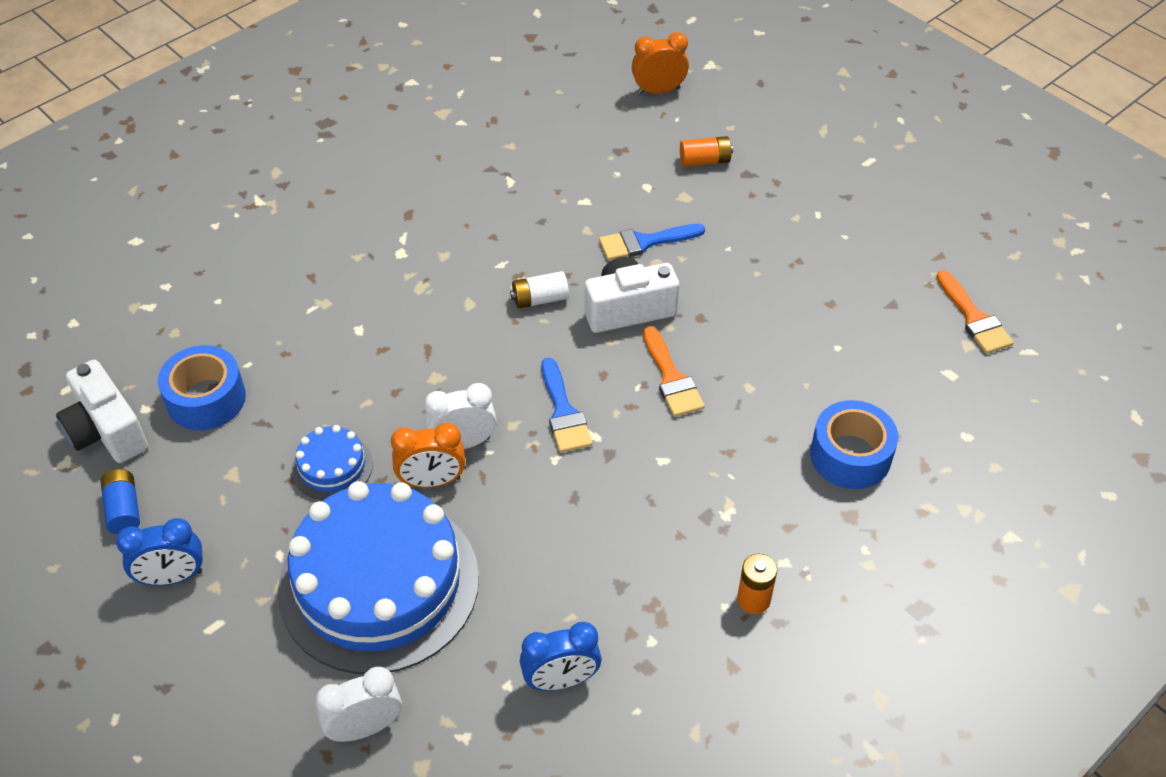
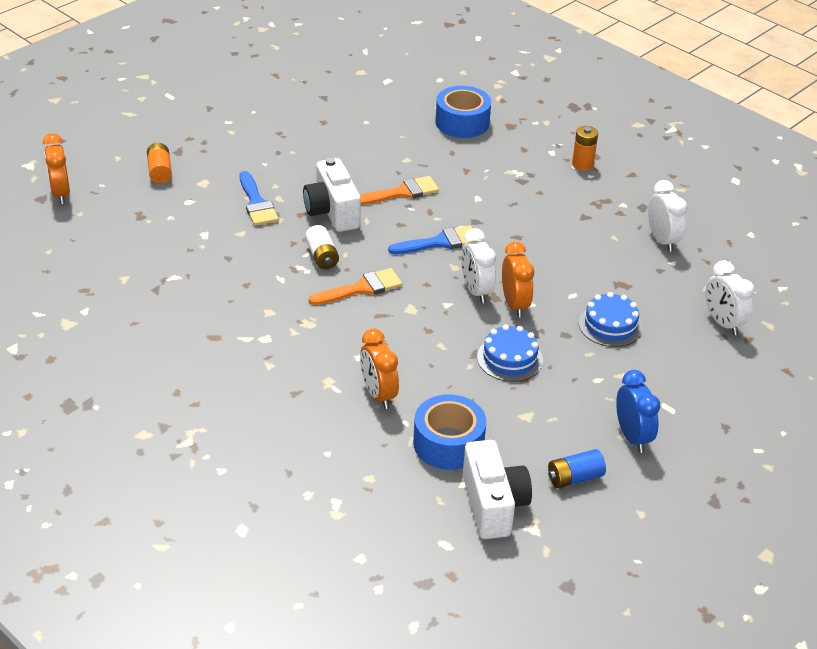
camera: 95 degrees left, 10 degrees down
white camera [56,360,148,463] -> white camera turned 60 degrees counterclockwise [463,440,532,539]
blue cake [278,481,479,674] -> blue cake [579,292,643,347], size x0.43
blue clock [520,622,602,691] -> white clock [648,180,687,252]
orange brush [936,270,1014,354] -> orange brush moved to [309,268,402,305]
none -> orange clock [360,328,399,409]

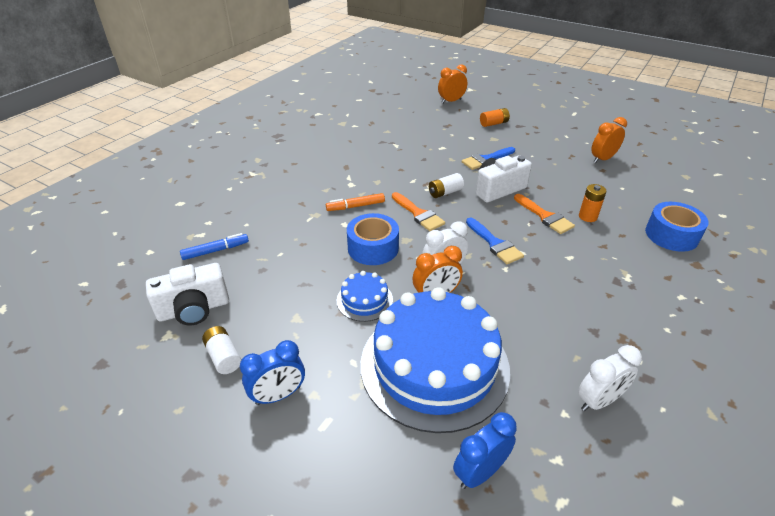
camera: 80 degrees right, 0 degrees up
orange clock [360,328,399,409] -> orange clock moved to [591,117,627,163]
blue tape [413,394,486,470] -> blue tape moved to [347,213,399,265]
blue battery [548,449,606,488] -> white battery [202,326,241,374]
orange battery [572,126,598,171] -> orange battery moved to [579,184,606,222]
blue cake [579,292,643,347] -> blue cake [361,287,510,433], size x2.32
white clock [705,260,755,335] -> blue clock [453,412,517,489]
none -> blue marker [180,233,249,260]
none -> orange marker [326,193,385,211]

